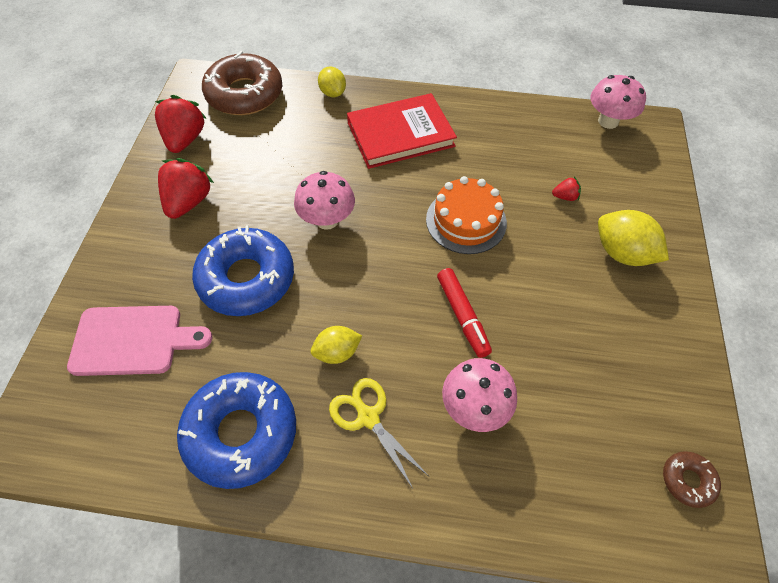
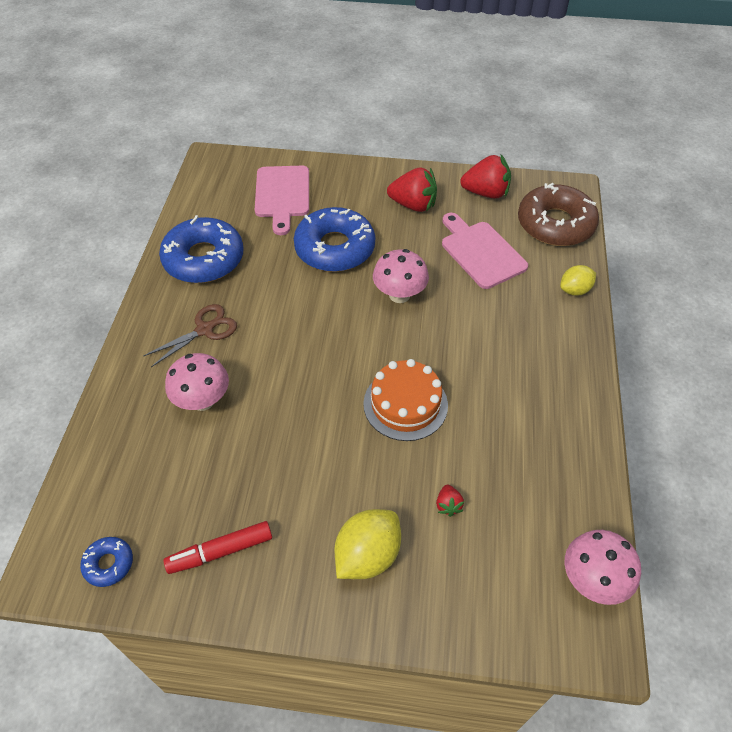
camera: 90 degrees right, 5 degrees down
yellow lemon [311,326,362,364] -> none
yellow scissors [329,378,429,489] -> brown scissors [143,304,237,367]
red book [347,93,457,169] -> none
red marker [437,268,492,358] -> red marker moved to [164,521,272,574]
brown donut [663,451,721,508] -> blue donut [80,537,133,587]
none -> pink cutting board [442,213,528,289]

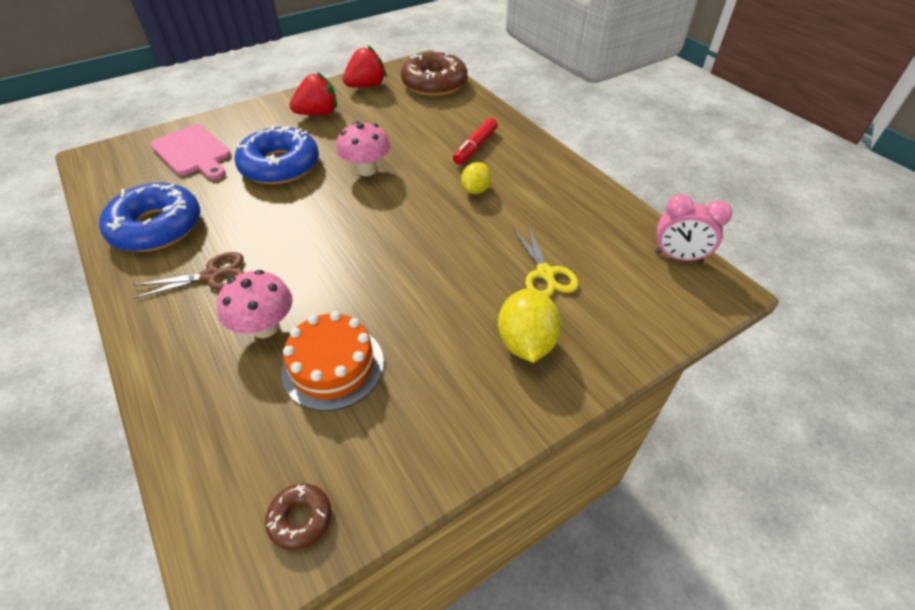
camera: 40 degrees left, 5 degrees down
blue donut [80,537,133,587] -> brown donut [265,483,331,550]
brown scissors [143,304,237,367] -> brown scissors turned 60 degrees clockwise [133,252,244,299]
red marker [164,521,272,574] -> red marker moved to [453,118,498,165]
orange cake [363,359,448,441] -> orange cake moved to [281,311,384,411]
red strawberry [436,485,464,517] -> yellow scissors [513,225,579,297]
pink cutting board [442,213,528,289] -> none
yellow lemon [560,265,596,296] -> yellow lemon moved to [461,162,491,194]
pink mushroom [565,530,641,605] -> pink clock [655,194,732,262]

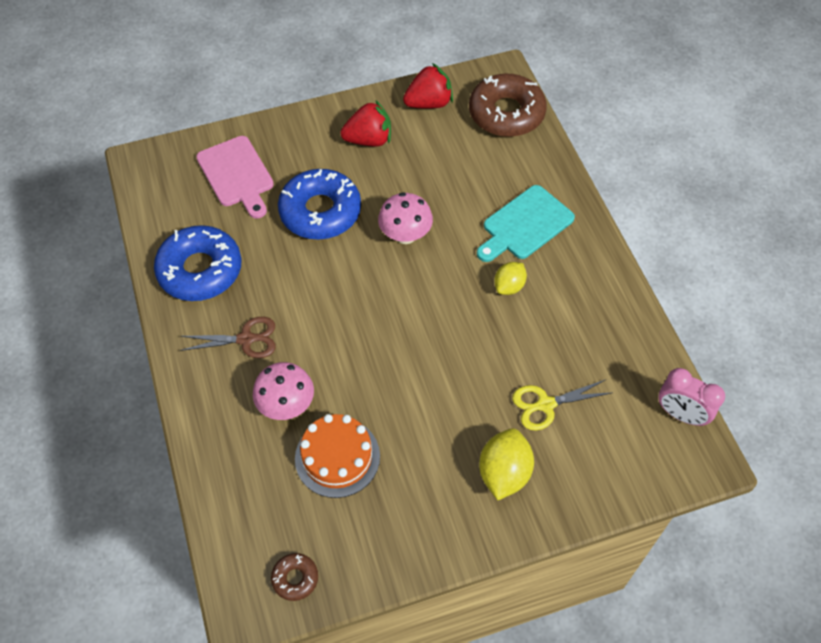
camera: 15 degrees right, 10 degrees up
red marker [453,118,498,165] -> turquoise cutting board [477,185,575,262]
yellow scissors [513,225,579,297] -> yellow scissors turned 75 degrees clockwise [512,380,611,431]

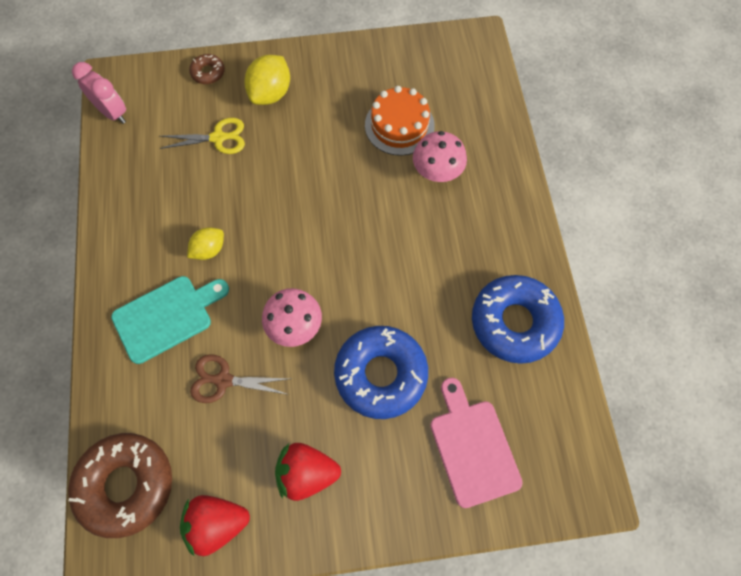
camera: 170 degrees left, 10 degrees up
brown scissors [180,317,276,358] -> brown scissors moved to [190,355,289,403]
brown donut [271,553,318,601] -> brown donut moved to [189,54,225,84]

